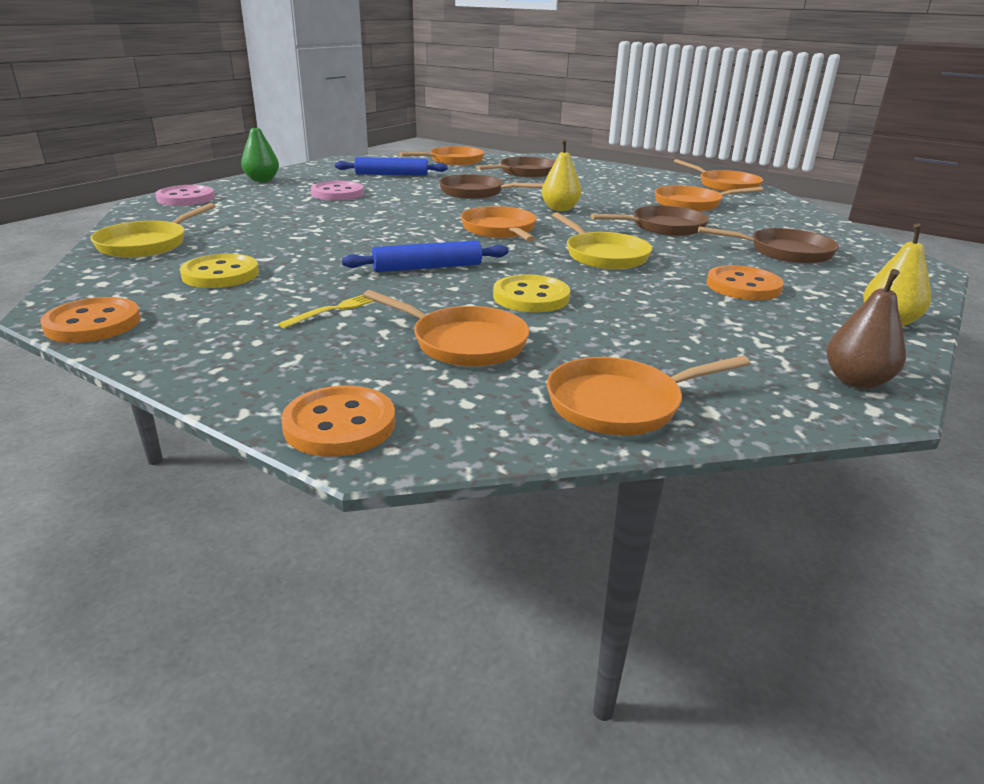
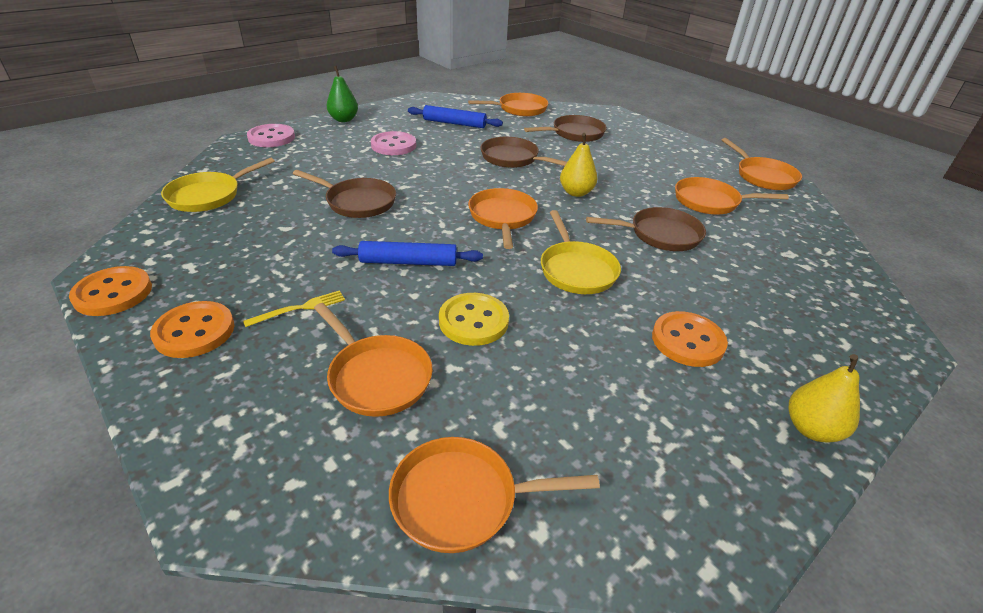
camera: 15 degrees right, 10 degrees up
yellow button [180,254,259,288] -> none
orange button [281,385,396,457] -> orange button moved to [150,301,234,358]
brown pan [698,226,839,264] -> brown pan moved to [293,170,396,218]
brown pear [826,269,906,389] -> none

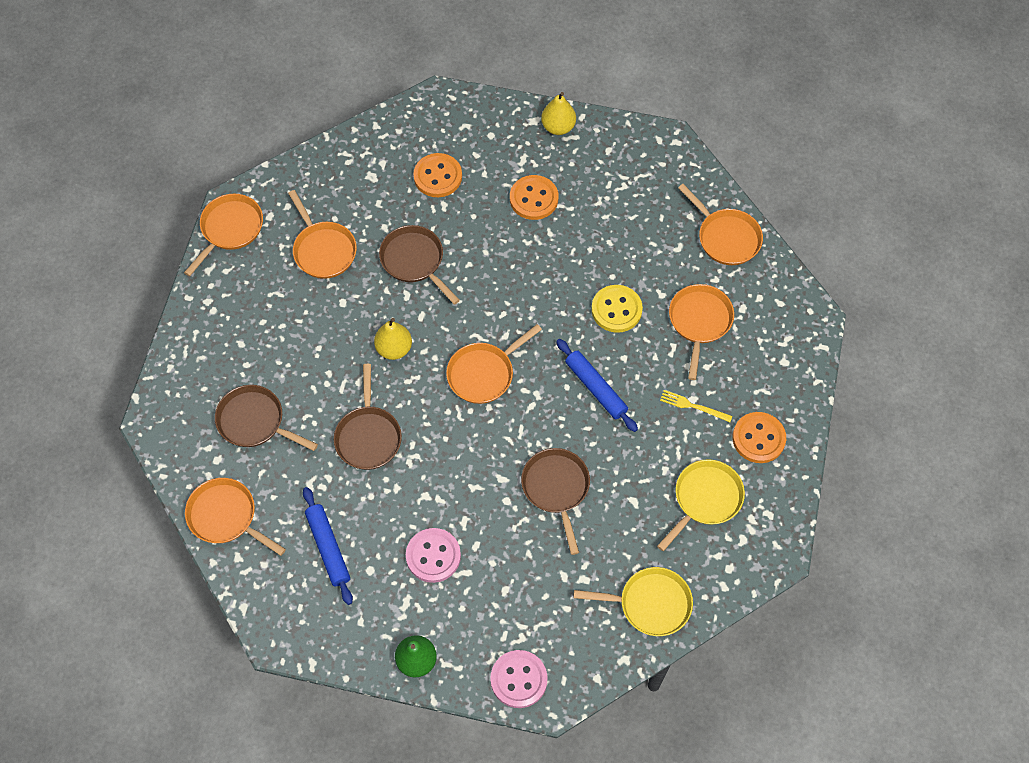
camera: 125 degrees left, 25 degrees up
orange button [69,266,152,316] -> orange button moved to [413,153,462,197]
yellow pan [541,210,621,294] -> yellow pan moved to [657,459,745,551]

